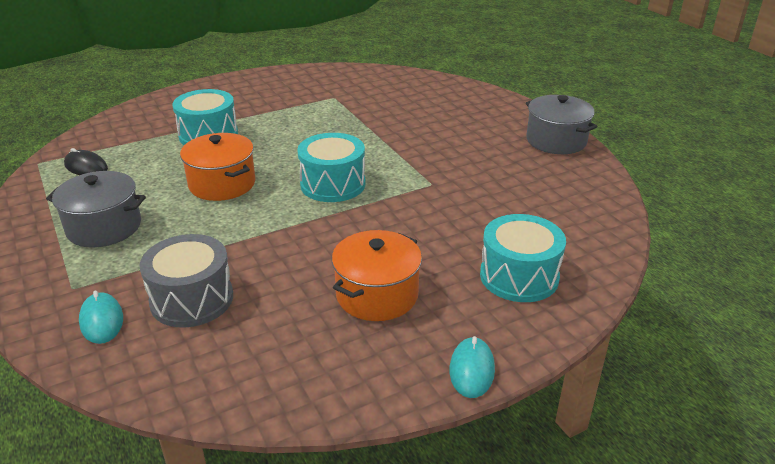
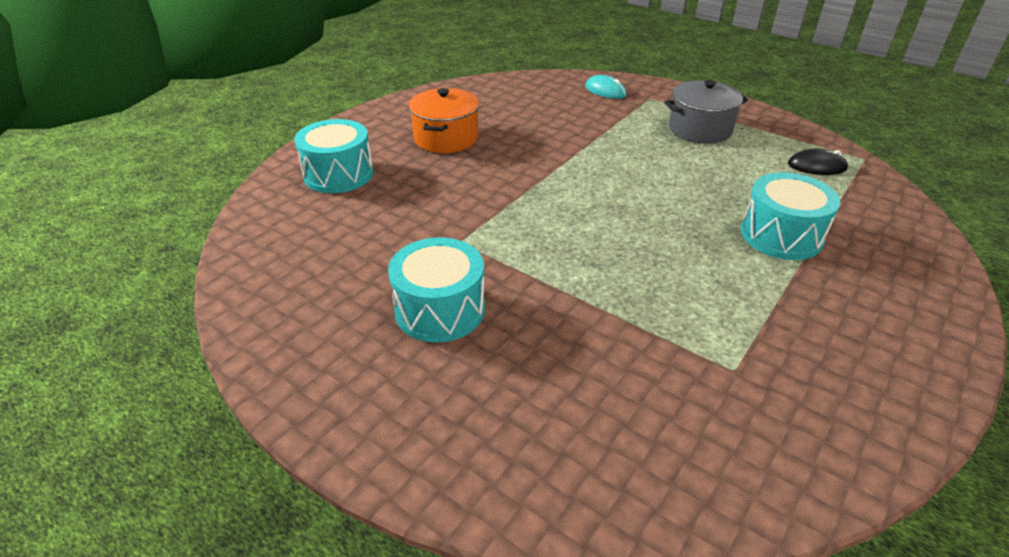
camera: 155 degrees right, 5 degrees up
grey drum [139,234,233,327] -> none
orange pot [180,133,255,201] -> none
turquoise drum [297,133,366,202] -> turquoise drum moved to [388,237,485,342]
turquoise mouse [450,336,495,398] -> none
grey pot [526,95,597,154] -> none

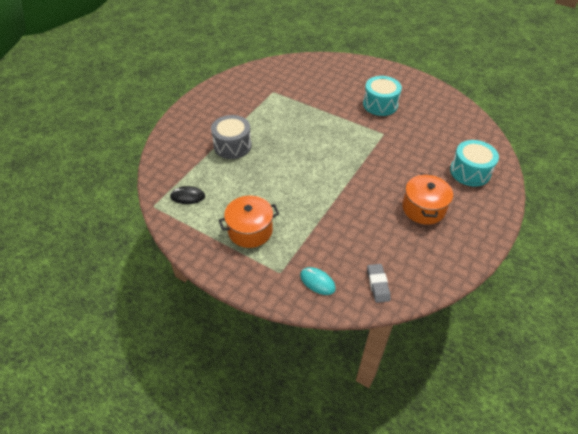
camera: 175 degrees right, 10 degrees up
grey pot [664,80,748,144] -> orange pot [219,196,279,248]
turquoise drum [741,172,840,260] -> grey drum [211,115,252,159]
none -> grey eraser [367,264,391,303]

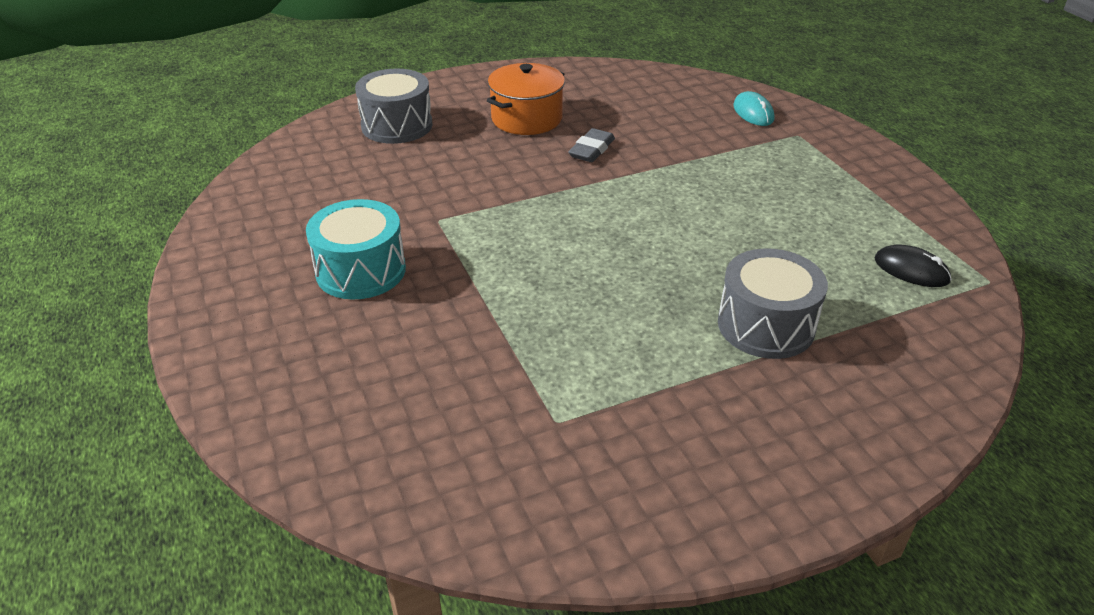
camera: 145 degrees left, 10 degrees down
orange pot [219,196,279,248] -> none
grey eraser [367,264,391,303] -> grey eraser moved to [568,128,615,162]
turquoise drum [450,140,499,186] -> grey drum [355,69,432,144]

